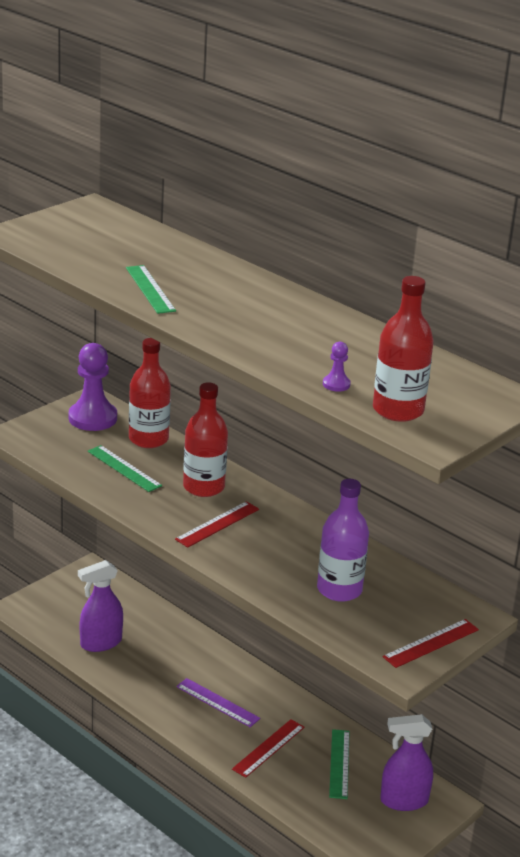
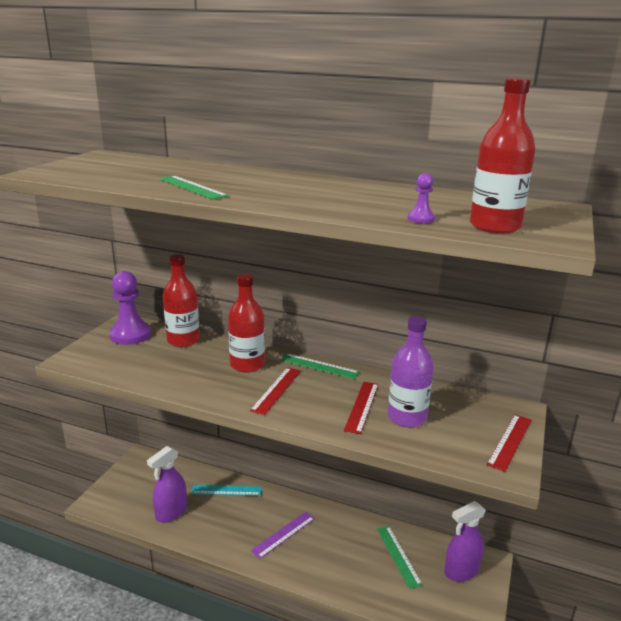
camera: 20 degrees left, 5 degrees down
green ruler [88,445,162,492] -> green ruler moved to [280,353,360,379]
purple ruler [176,678,260,727] -> purple ruler turned 60 degrees counterclockwise [251,512,315,559]
red ruler [232,719,304,778] -> red ruler moved to [344,382,379,434]
none -> turquoise ruler [191,485,262,496]

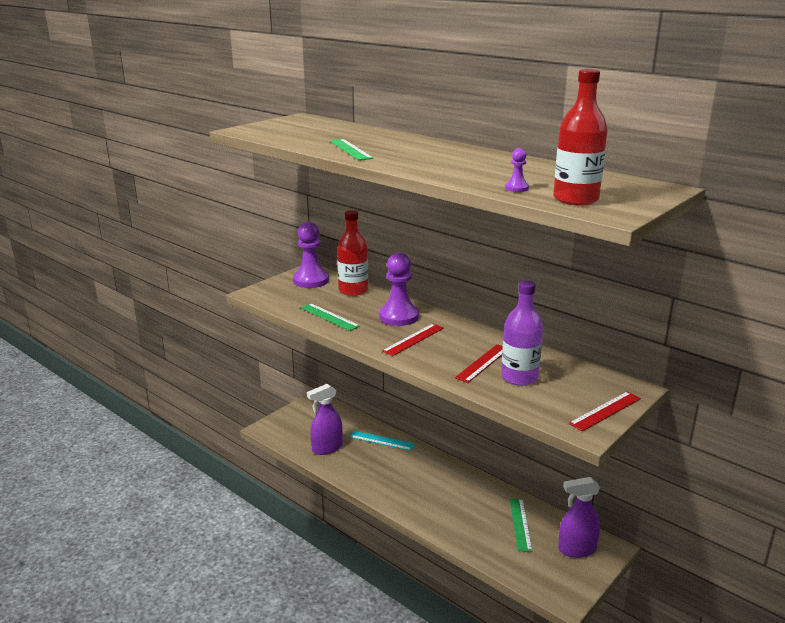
camera: 20 degrees right, 0 degrees up
red bottle [228,274,265,373] -> purple pawn [379,253,419,326]
purple ruler [251,512,315,559] -> none
green ruler [280,353,360,379] -> green ruler moved to [301,303,360,331]

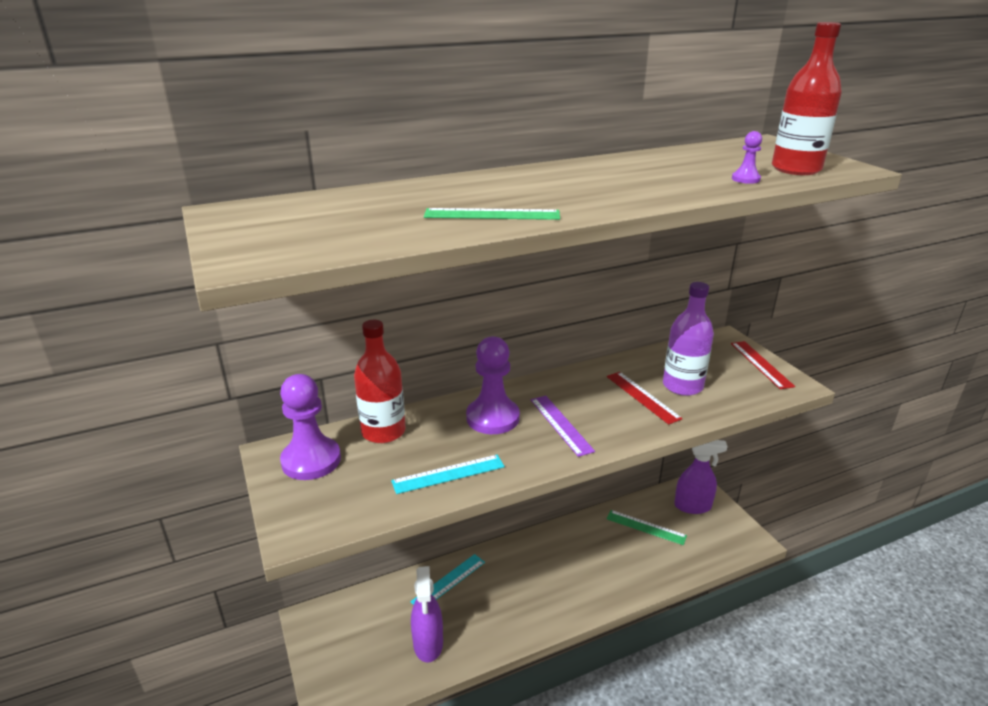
camera: 65 degrees left, 5 degrees up
green ruler [301,303,360,331] -> turquoise ruler [391,455,505,494]
red ruler [382,324,444,356] -> purple ruler [531,396,595,457]
purple spray bottle [558,477,600,558] -> purple spray bottle turned 105 degrees counterclockwise [674,440,728,514]

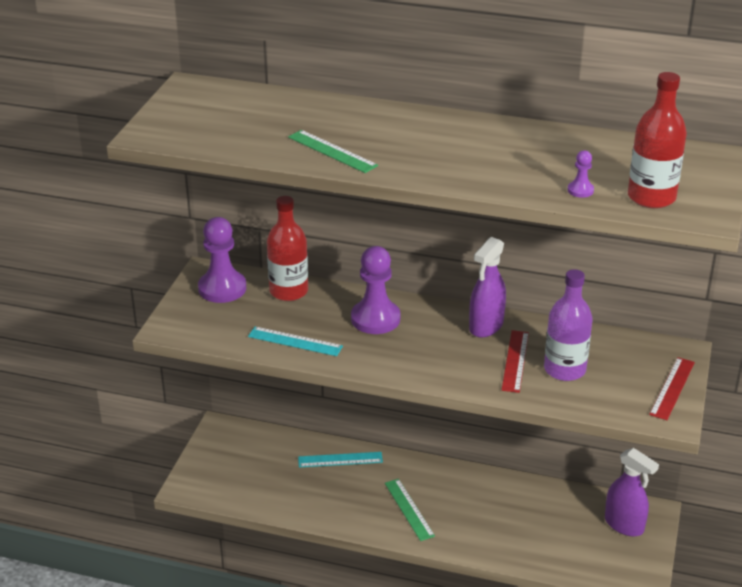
camera: 40 degrees right, 5 degrees up
purple spray bottle [411,566,443,663] -> purple spray bottle moved to [469,237,506,338]
purple ruler [531,396,595,457] -> none
green ruler [606,510,687,545] -> green ruler moved to [385,479,435,541]

